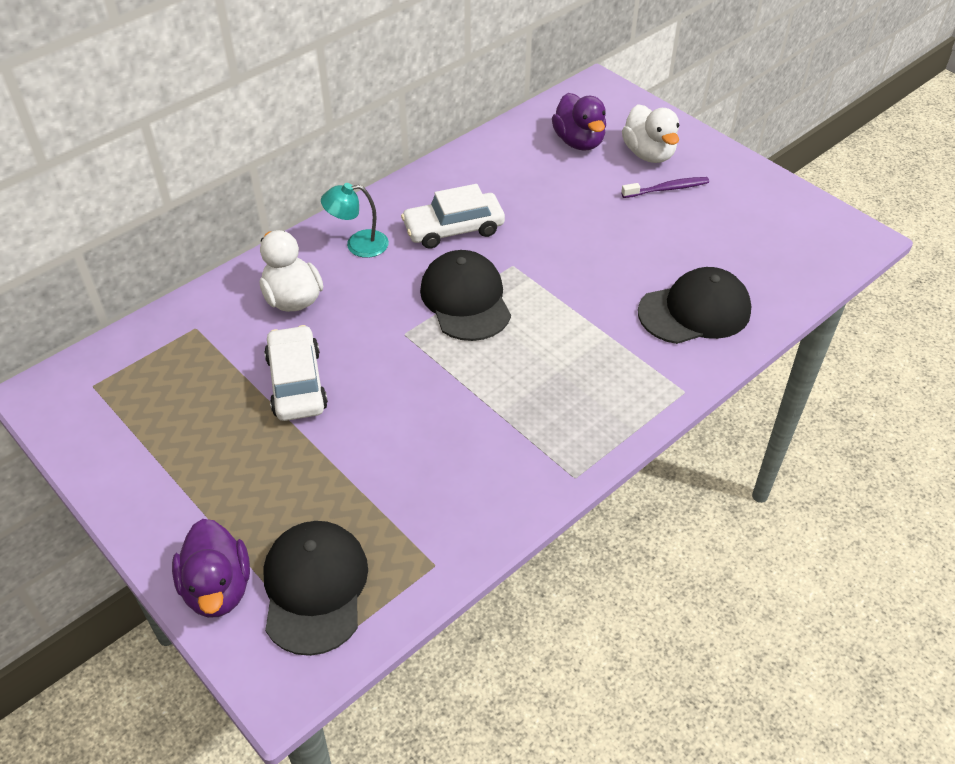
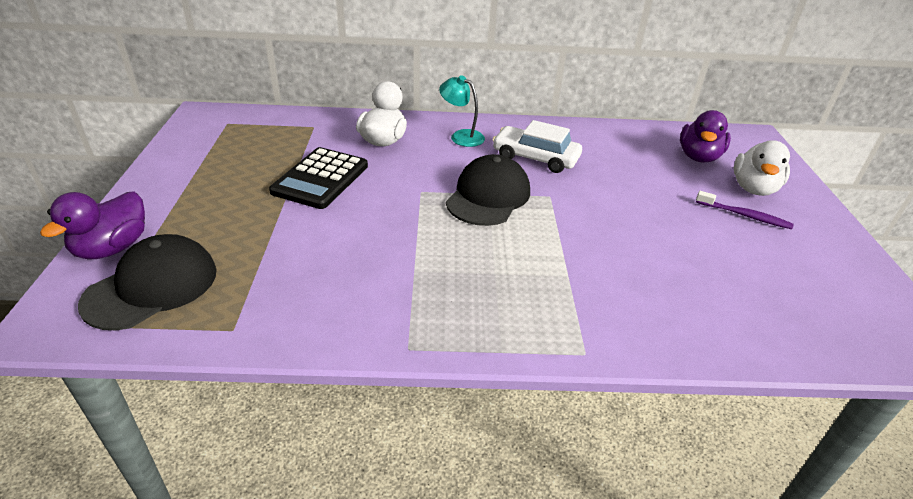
camera: 40 degrees right, 10 degrees down
white car [264,325,328,421] -> black calculator [269,147,368,209]
black cap [638,267,751,344] -> none

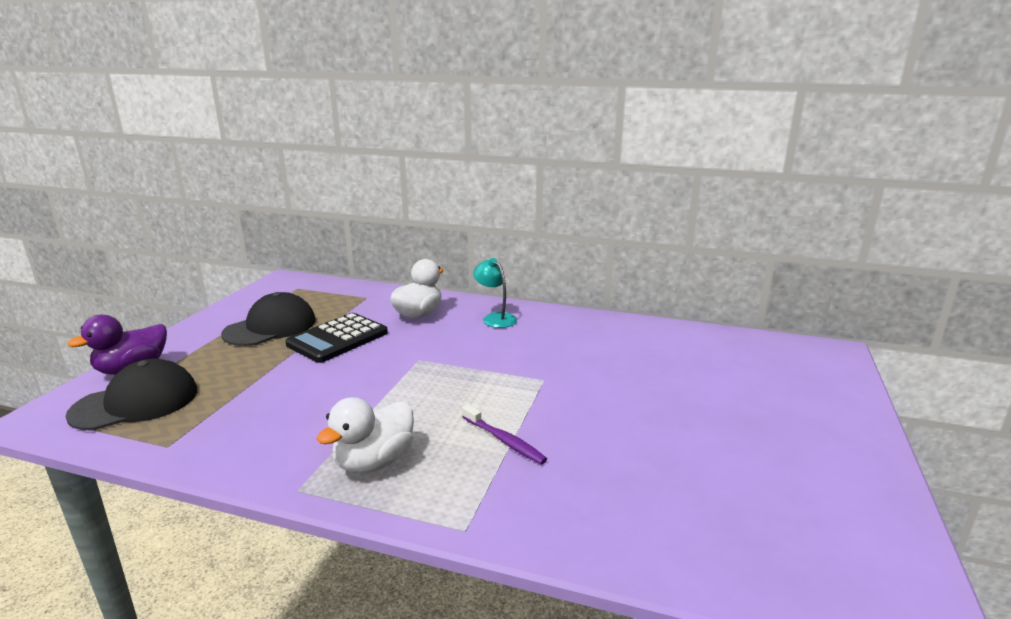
camera: 20 degrees right, 15 degrees down
black cap [446,154,530,226] -> black cap moved to [221,292,316,346]
white car [492,120,582,173] -> none
purple duck [680,110,731,162] -> none
purple toothbrush [696,191,794,229] -> purple toothbrush moved to [462,405,547,464]
white duck [734,140,790,196] -> white duck moved to [316,397,414,473]

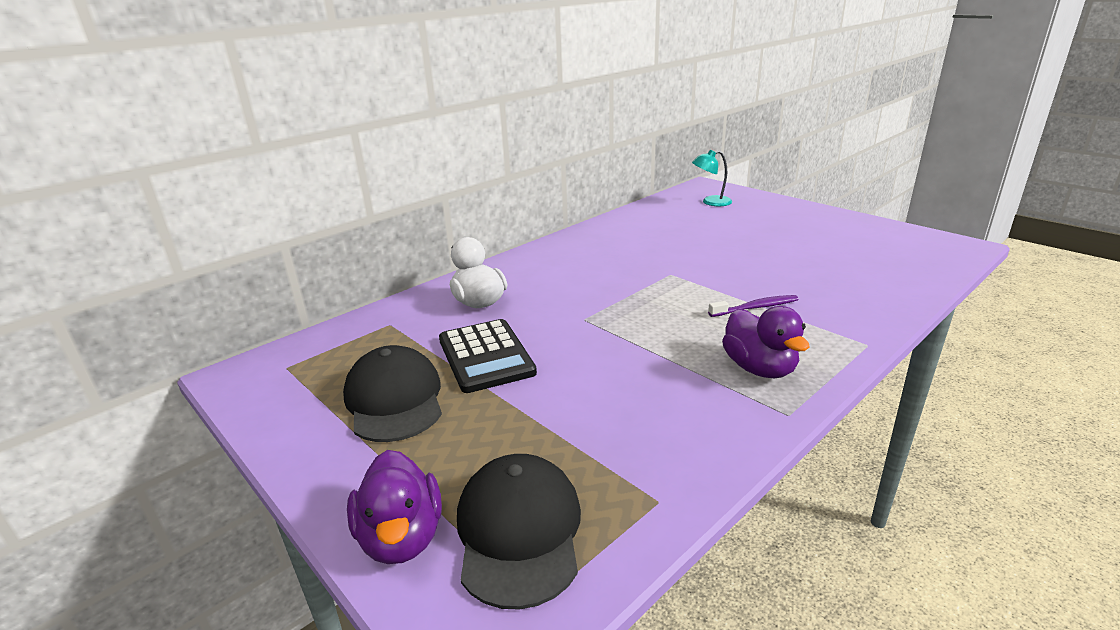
camera: 60 degrees left, 5 degrees up
white duck [316,397,414,473] -> purple duck [722,306,810,378]
turquoise lamp [473,258,517,328] -> turquoise lamp moved to [692,150,732,207]

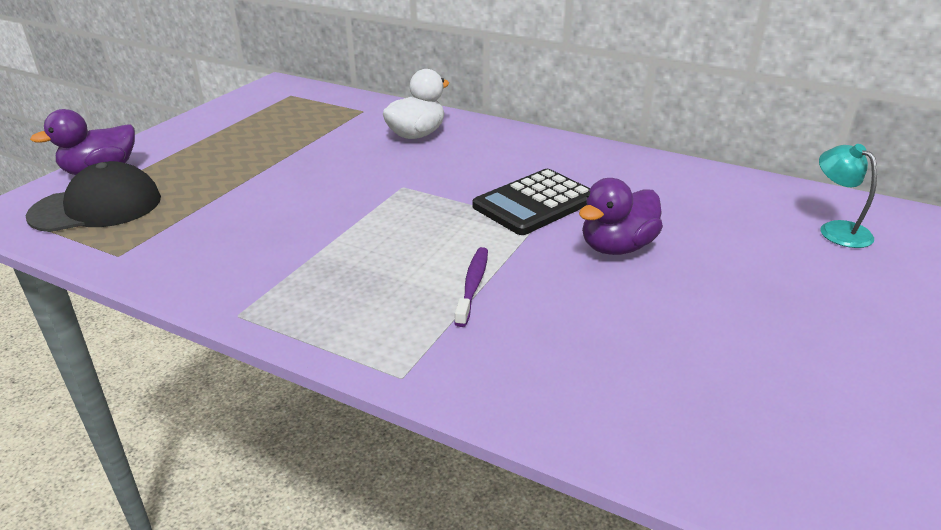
camera: 70 degrees right, 5 degrees up
black cap [343,345,442,442] -> none
black calculator [439,319,537,393] -> black calculator moved to [473,169,590,235]
purple toothbrush [708,295,798,317] -> purple toothbrush turned 135 degrees counterclockwise [454,247,488,327]
purple duck [722,306,810,378] -> purple duck moved to [579,178,663,255]

